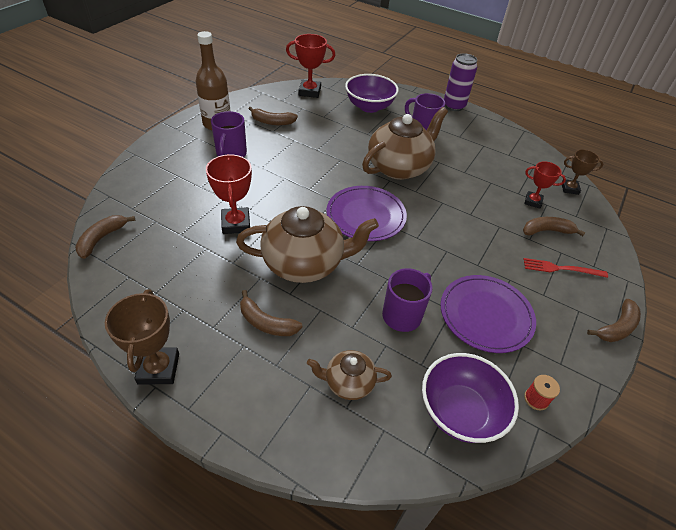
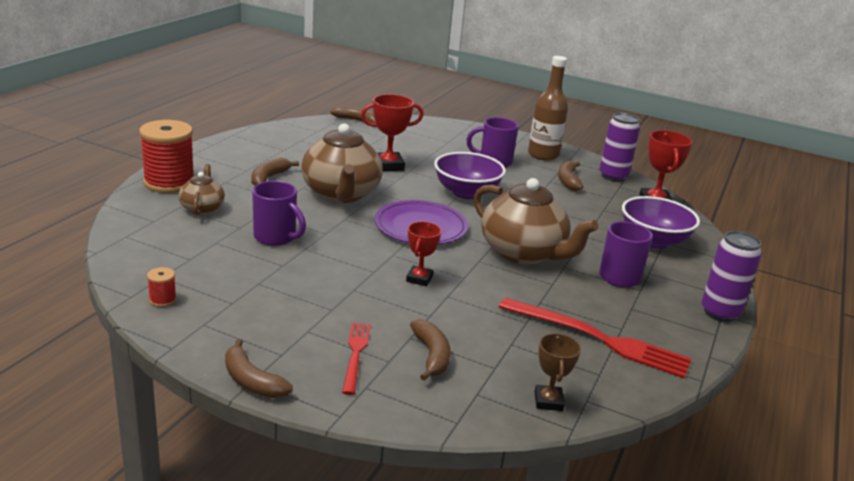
camera: 85 degrees right, 20 degrees down
brown trophy [105,289,179,385] -> none
purple bowl [422,353,519,443] -> purple bowl moved to [434,152,506,199]
purple plate [441,275,536,353] -> none
red trophy [524,161,566,209] -> red trophy moved to [406,222,441,286]
none -> red spool [139,120,194,193]
none -> red fork [499,297,692,378]
none -> purple can [599,113,640,182]

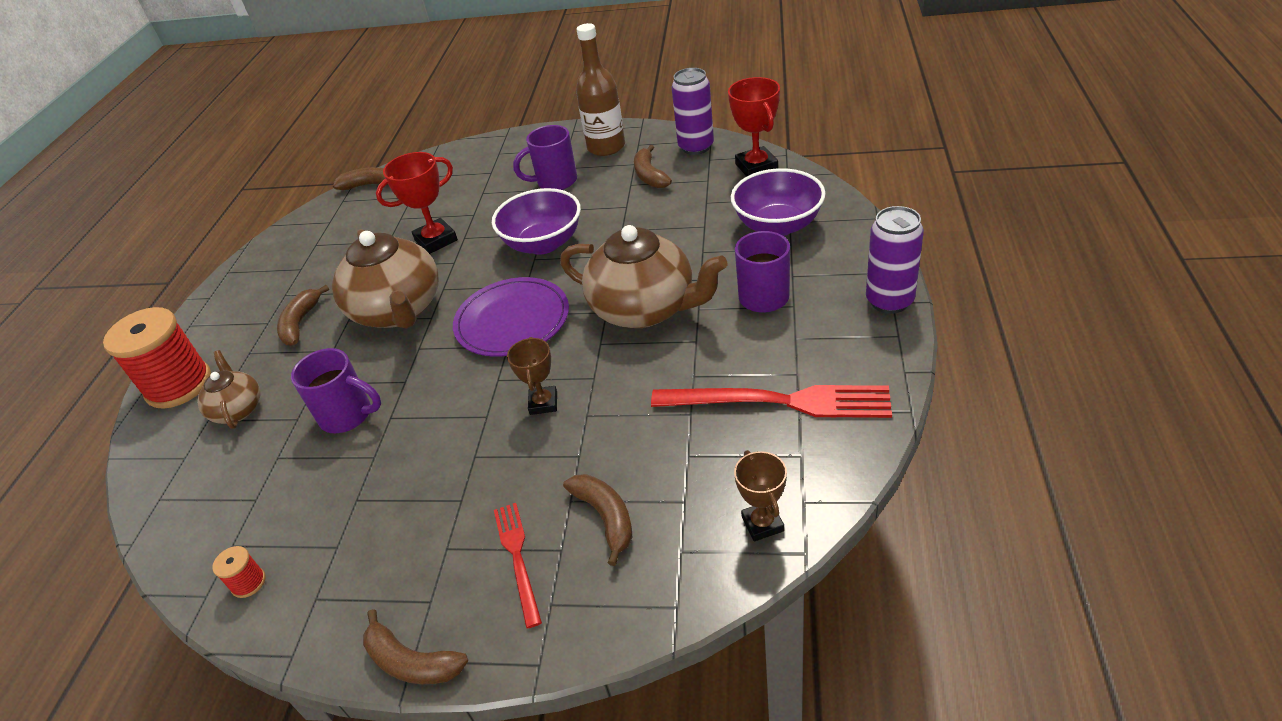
camera: 10 degrees left, 15 degrees up
red trophy [406,222,441,286] -> brown trophy [507,337,557,415]

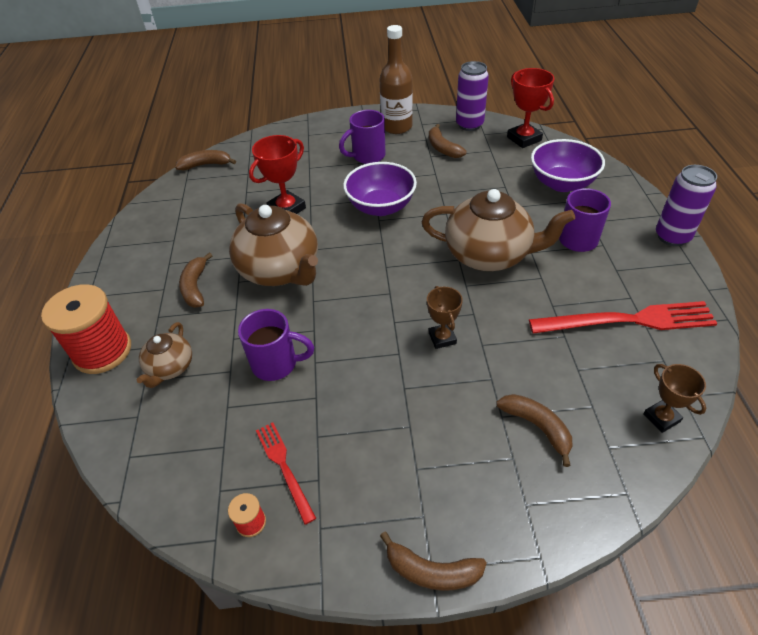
camera: 15 degrees left, 5 degrees up
brown teapot [197,350,261,429] -> brown teapot turned 135 degrees counterclockwise [137,322,192,388]
purple plate [453,277,569,357] -> none
red fork [494,503,542,628] -> red fork moved to [256,422,316,525]

